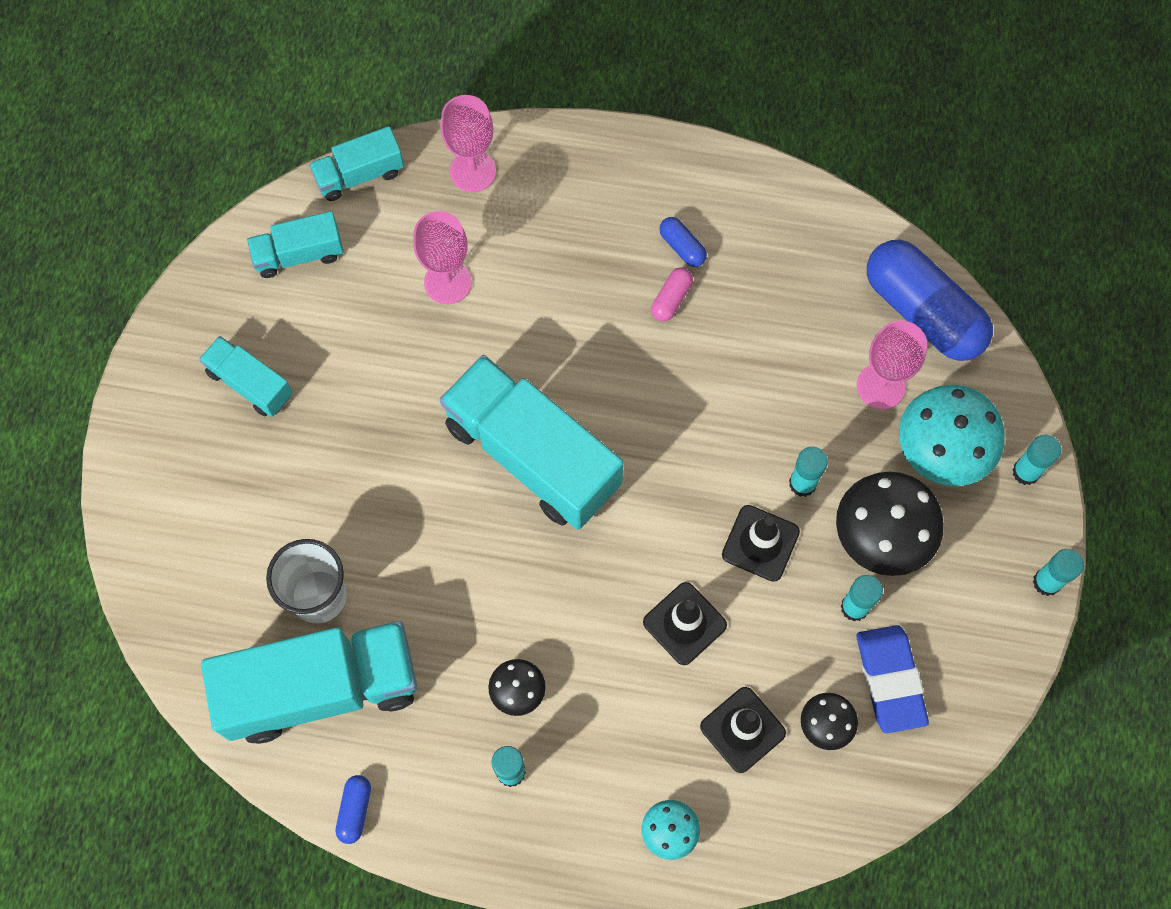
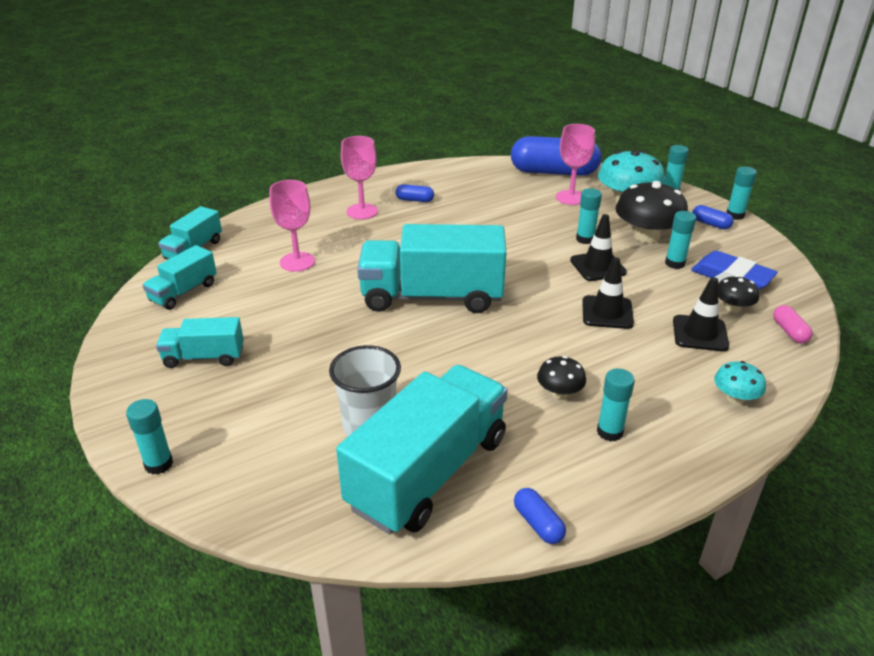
camera: 40 degrees left, 35 degrees down
pink goblet [440,95,496,192] -> pink goblet moved to [341,136,378,219]
pink capsule [651,267,693,322] -> pink capsule moved to [773,305,813,343]
none -> turquoise glue stick [126,399,173,475]
none -> blue capsule [692,205,734,229]

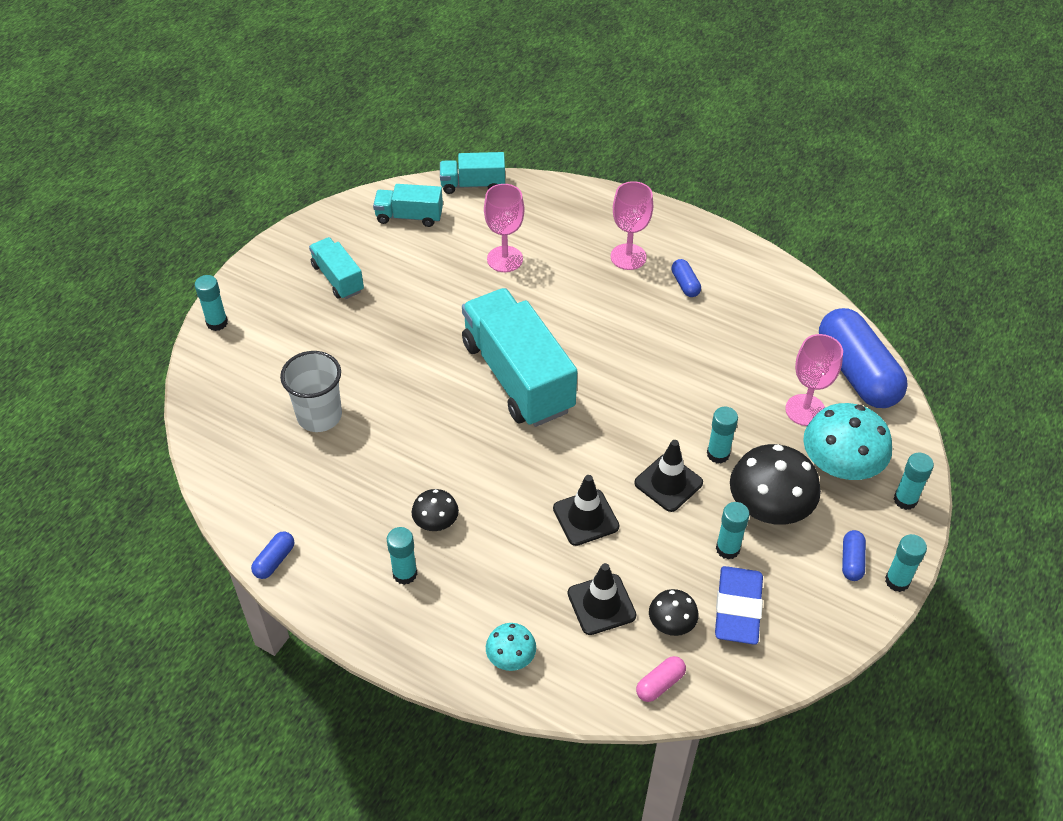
camera: 60 degrees right, 15 degrees up
turquoise truck [336,365,508,534] -> none

